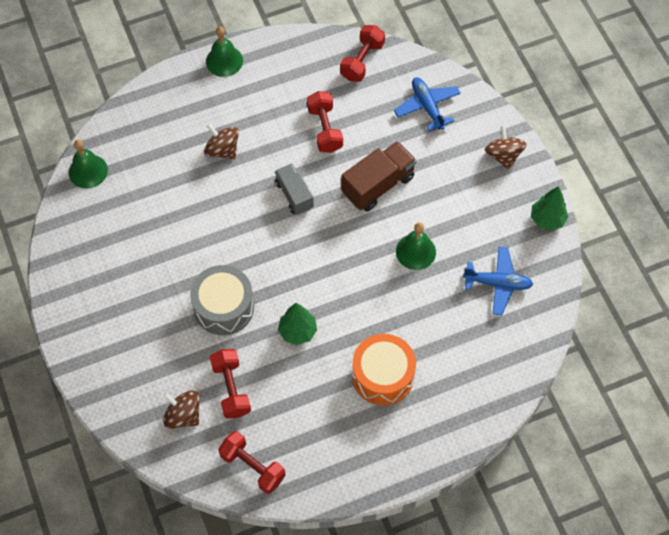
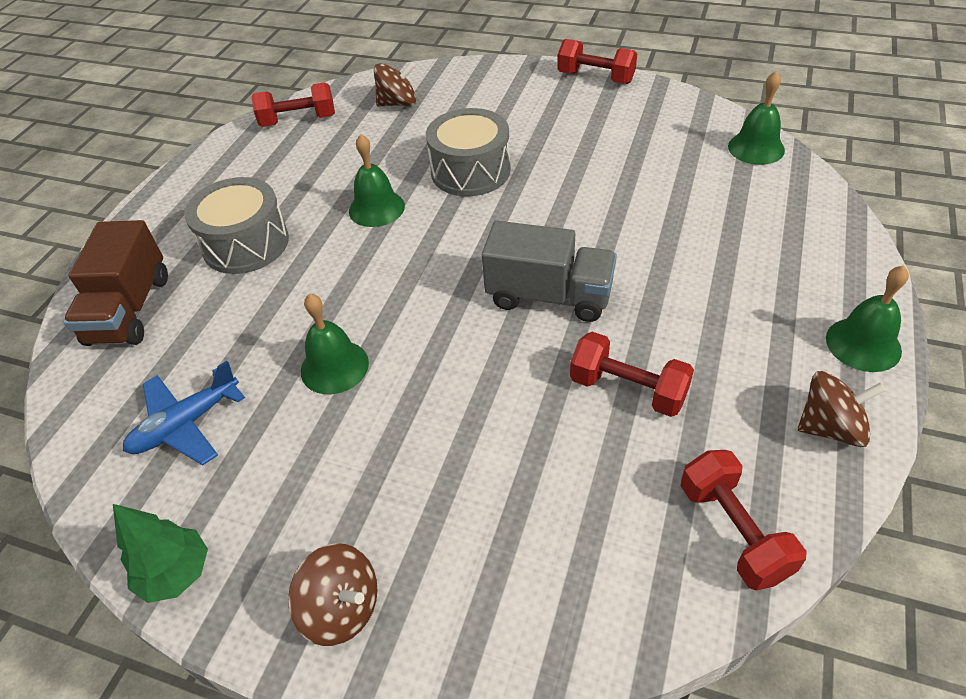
camera: 135 degrees right, 15 degrees down
brown spinning top [204,123,239,160] -> brown spinning top moved to [798,371,886,447]
red dumbbell [210,349,251,419] -> red dumbbell moved to [557,39,637,84]
grey truck [275,164,314,215] -> grey truck [482,221,617,322], size x1.52
green tree [278,303,317,345] -> green bell [349,134,405,227]
brown truck [341,141,417,212] -> brown truck moved to [64,220,168,346]
orange drum [352,334,416,406] -> grey drum [184,177,289,274]
blue plane [394,77,461,131] -> none

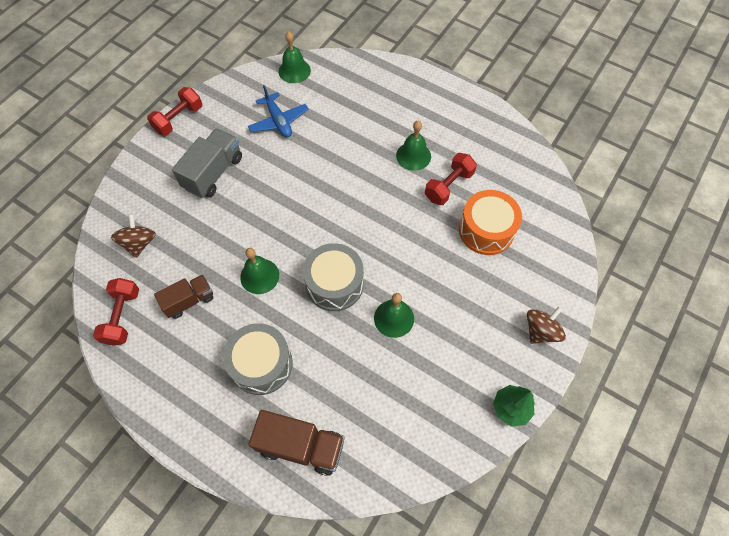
camera: 80 degrees left, 15 degrees up
blue plane [123,361,245,465] -> blue plane moved to [248,85,309,137]
grey drum [426,108,511,196] -> grey drum moved to [303,243,364,311]
grey truck [482,221,617,322] -> grey truck moved to [172,128,242,198]
red dumbbell [681,450,807,590] -> none
brown spinning top [798,371,886,447] -> none
green bell [826,266,909,372] -> green bell moved to [396,121,431,171]
none -> brown truck [154,274,213,319]
none -> orange drum [459,190,522,255]

